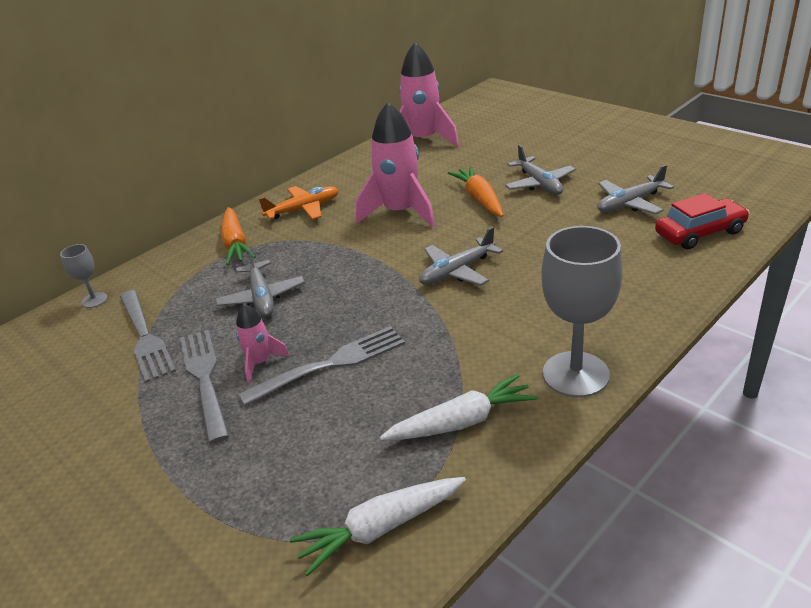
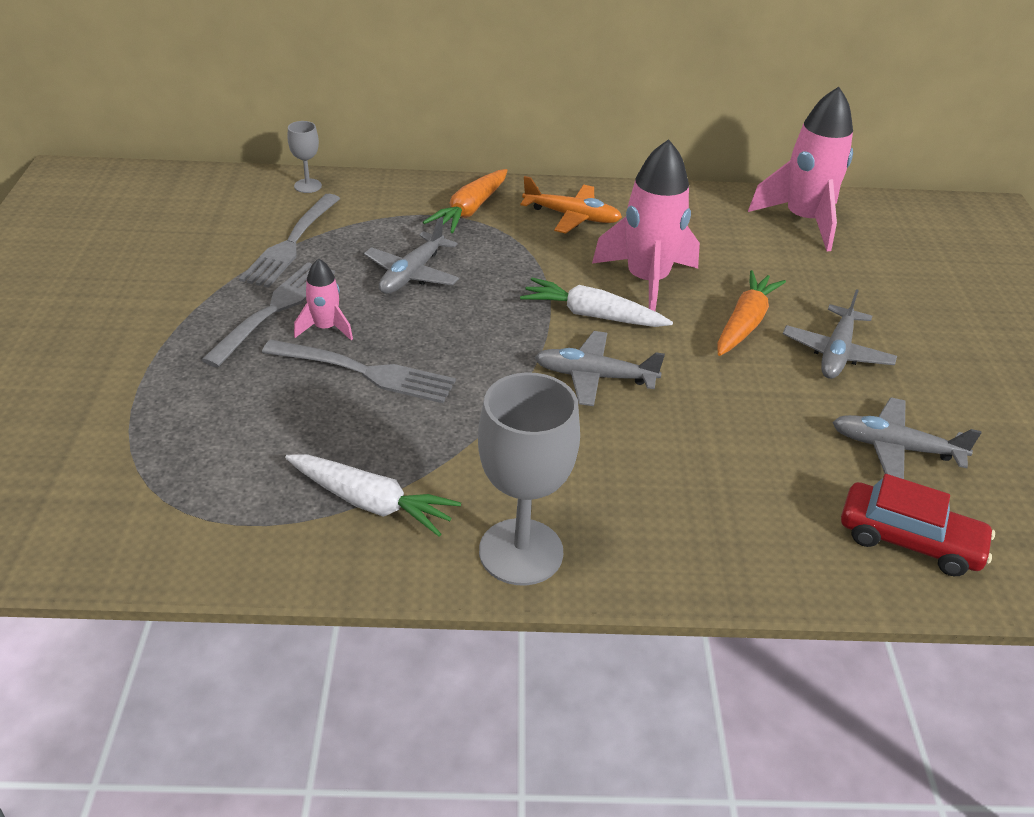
camera: 40 degrees right, 5 degrees up
white carrot [290,477,466,576] -> white carrot moved to [520,278,673,327]

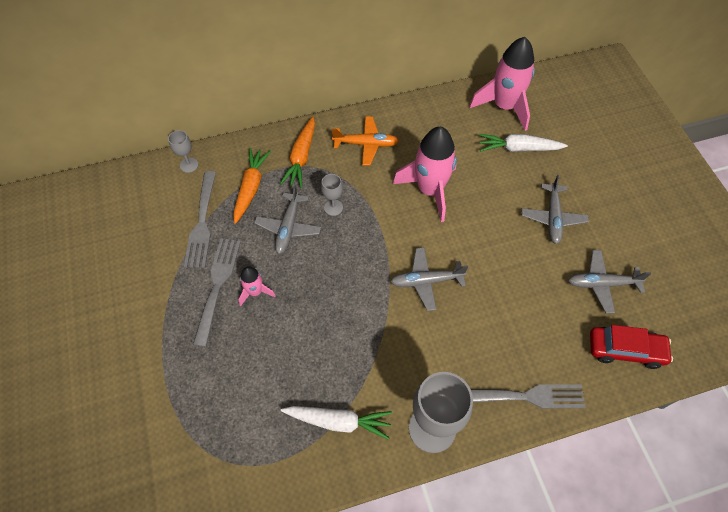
camera: 15 degrees left, 20 degrees up
grey fork [262,339,456,403] -> grey fork moved to [471,384,586,409]
white carrot [520,278,673,327] -> white carrot moved to [479,134,568,152]
orange carrot [717,270,786,356] -> orange carrot moved to [233,148,271,224]
none -> grey goblet [321,174,343,216]

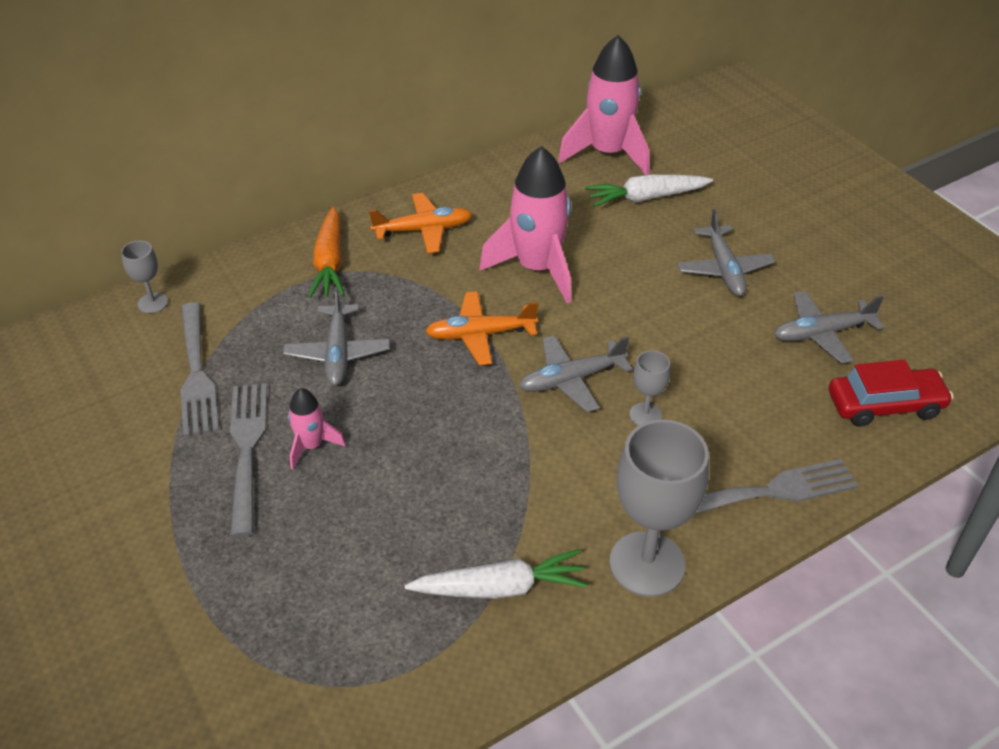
camera: 15 degrees left, 15 degrees down
orange carrot [233,148,271,224] -> none
grey goblet [321,174,343,216] -> grey goblet moved to [629,350,670,426]
none -> orange plane [425,291,539,365]

